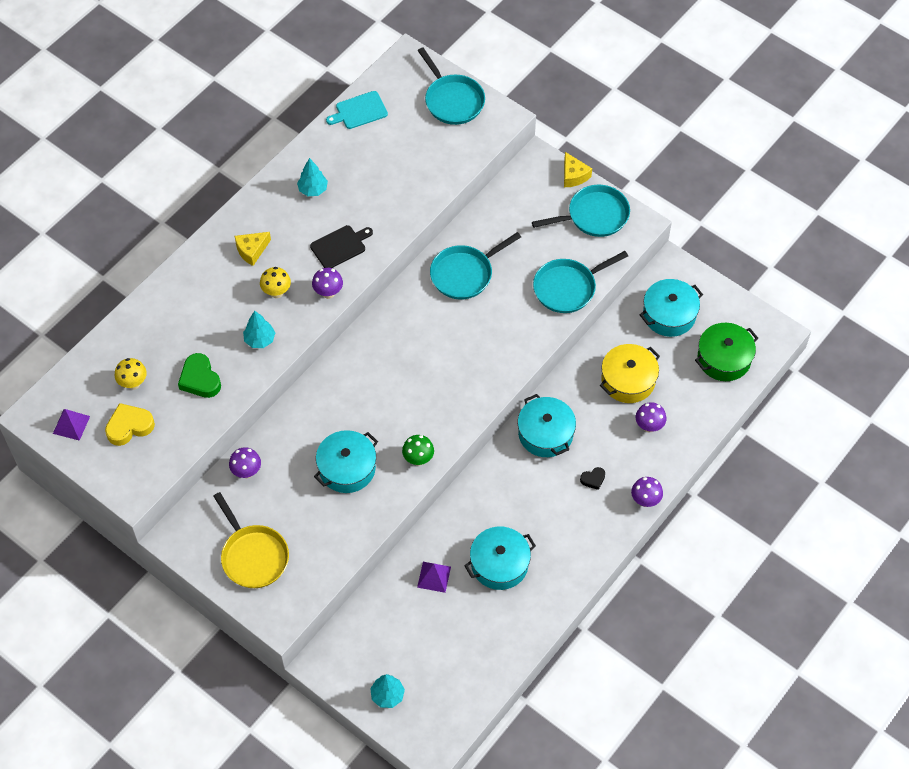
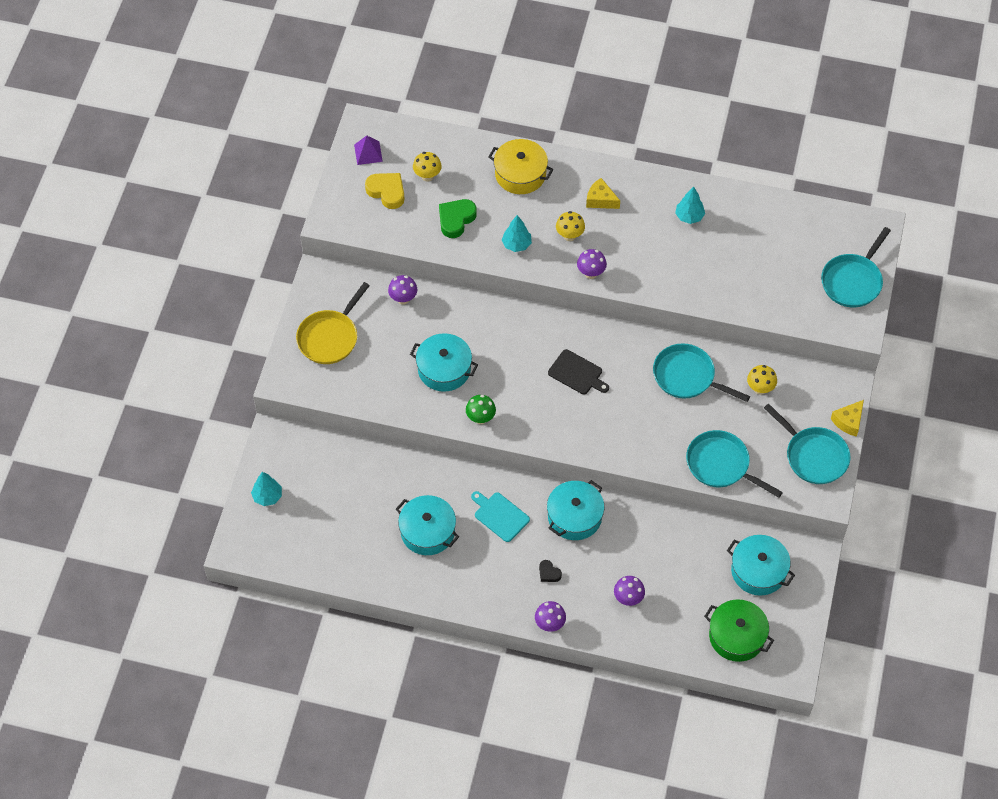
camera: 65 degrees right, 0 degrees up
black cutting board [310,225,373,268] -> black cutting board moved to [548,349,609,394]
turquoise cutting board [326,91,388,129] -> turquoise cutting board moved to [471,491,530,542]
purple pyramid [417,562,451,593] -> none
yellow pot [600,344,660,403] -> yellow pot moved to [488,139,553,194]
none -> yellow mushroom [747,365,777,395]

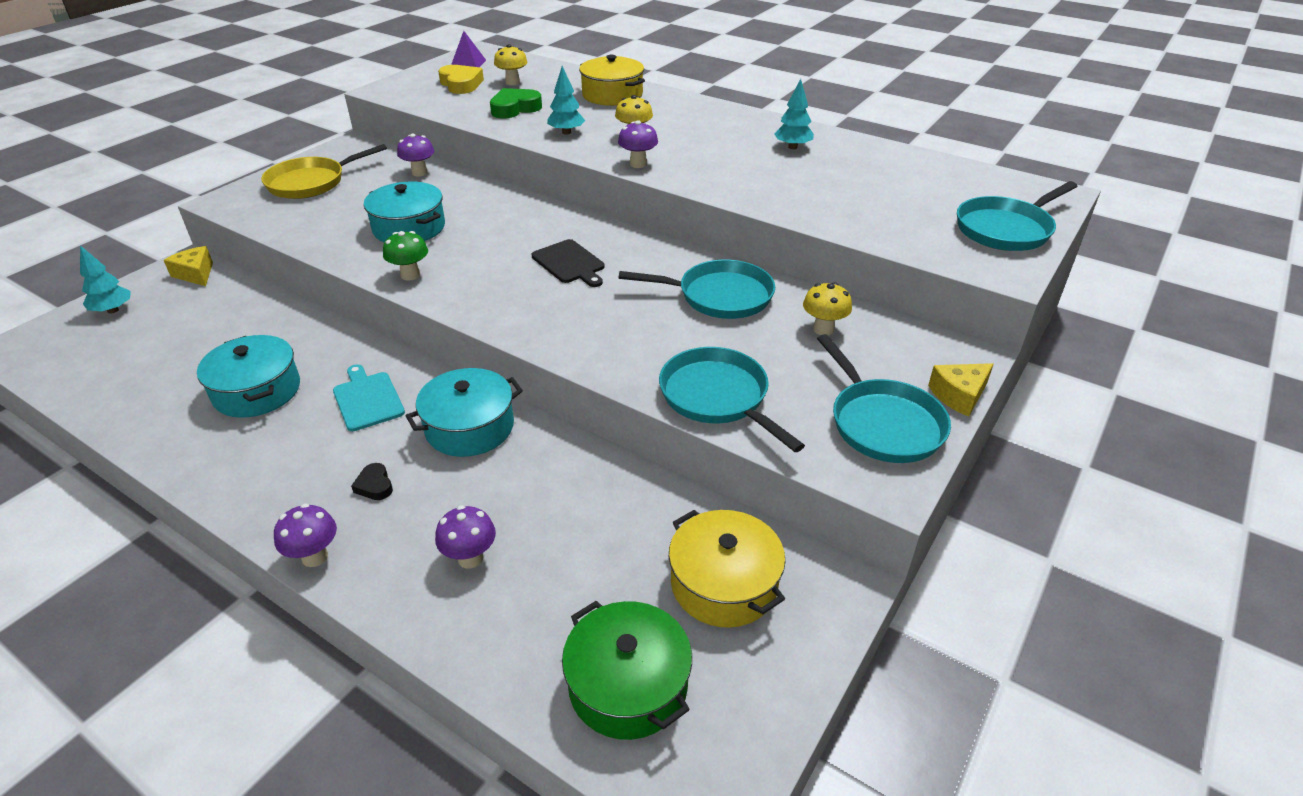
camera: 20 degrees right, 20 degrees down
yellow cheese [586,178,620,209] -> yellow cheese moved to [164,246,213,286]
turquoise pan [653,343,750,402] -> turquoise pan turned 135 degrees clockwise [619,260,775,319]
turquoise pot [727,535,795,596] -> yellow pot [669,510,785,628]

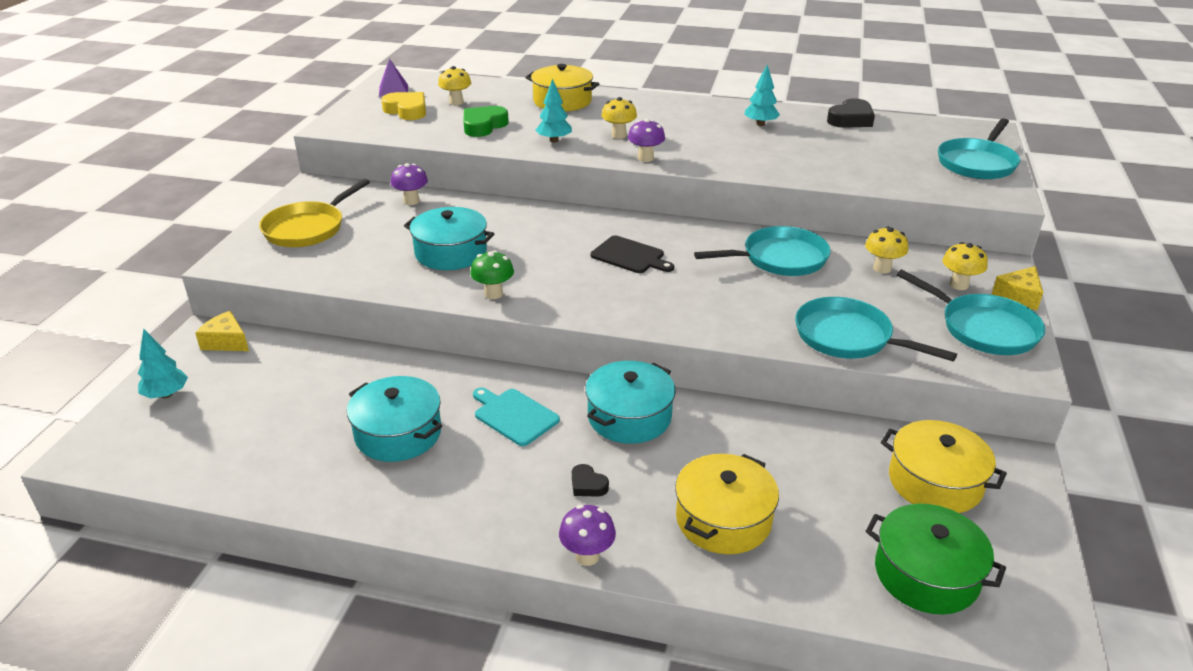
camera: 20 degrees left, 5 degrees down
purple mushroom [435,505,496,569] -> yellow pot [675,454,779,554]
none -> black heart [827,98,875,128]
none -> yellow mushroom [942,242,988,290]

